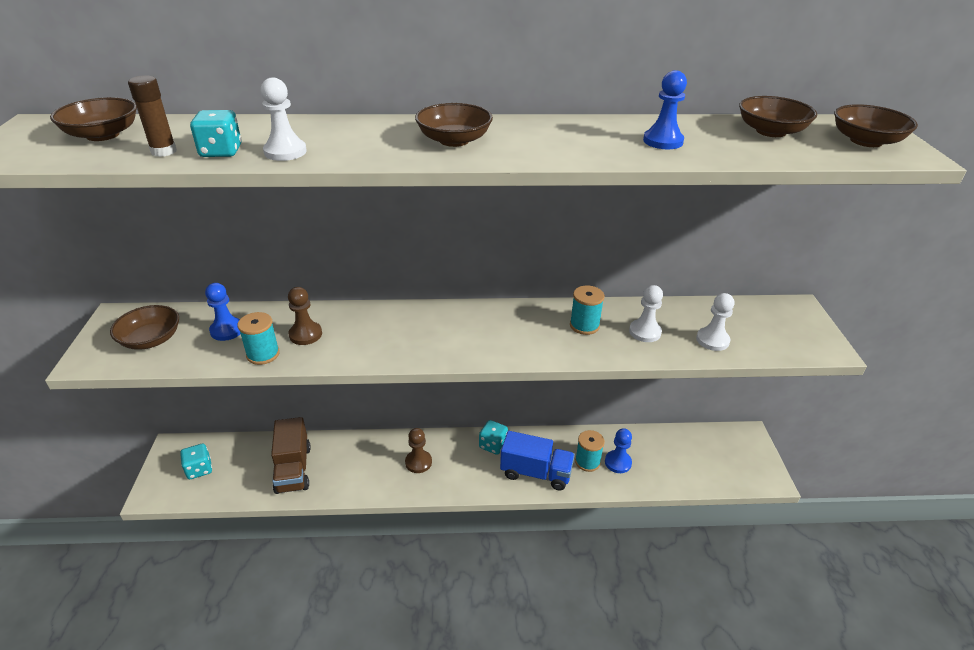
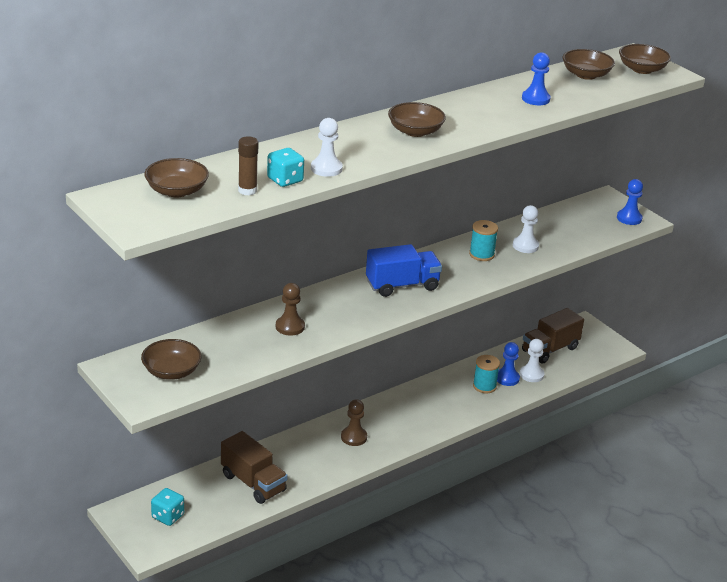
camera: 35 degrees left, 5 degrees down
blue pawn [205,283,240,341] -> blue pawn moved to [617,179,643,225]
turquoise spool [238,312,280,365] -> none
turquoise dice [479,420,508,455] -> none
blue truck [500,431,575,491] -> blue truck moved to [366,244,442,297]
white pawn [696,293,734,351] -> white pawn moved to [520,339,545,382]
none -> brown truck [522,308,584,364]

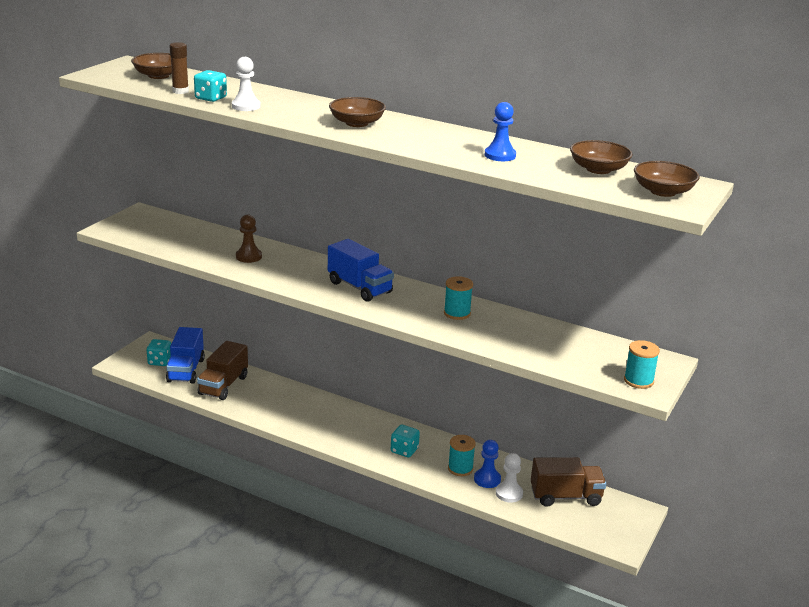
camera: 65 degrees right, 5 degrees down
brown bowl [141,339,201,380] -> none
brown pawn [341,399,367,446] -> none
white pawn [513,205,539,253] -> none
brown truck [522,308,584,364] -> brown truck turned 150 degrees clockwise [531,457,606,507]
blue pawn [617,179,643,225] -> turquoise spool [624,340,660,389]
none -> blue truck [166,327,205,384]
none -> turquoise dice [391,425,420,457]

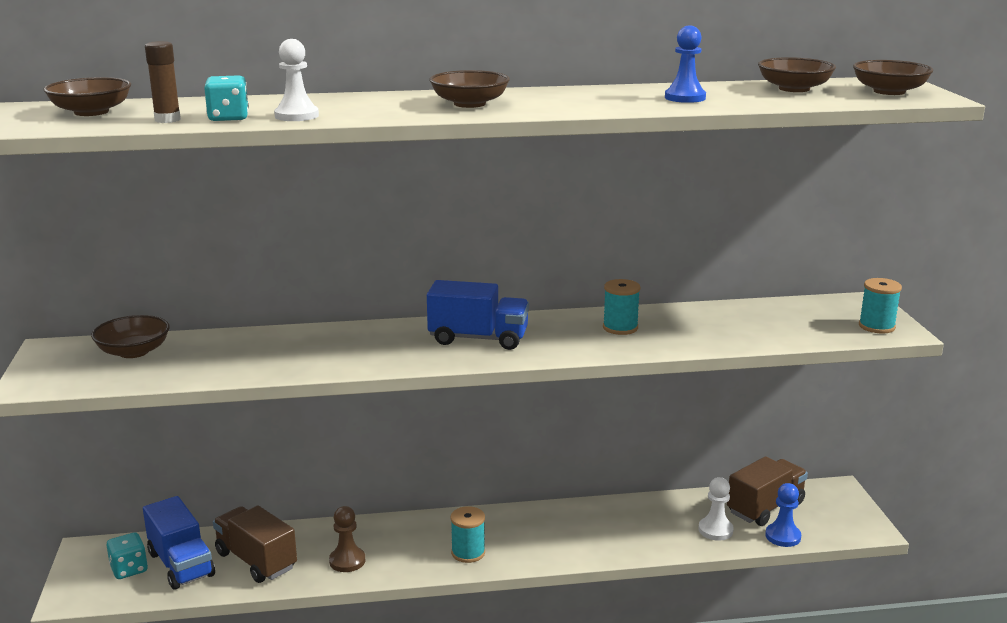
camera: 35 degrees left, 5 degrees down
brown truck [197,341,248,400] -> brown truck turned 150 degrees clockwise [213,506,297,583]
brown pawn [236,214,262,263] -> brown pawn moved to [329,506,365,572]
turquoise dice [391,425,420,457] -> none
turquoise spool [448,435,476,476] -> turquoise spool moved to [451,506,485,563]
blue pawn [474,440,501,488] -> blue pawn moved to [765,483,801,547]
none -> brown bowl [91,315,170,358]

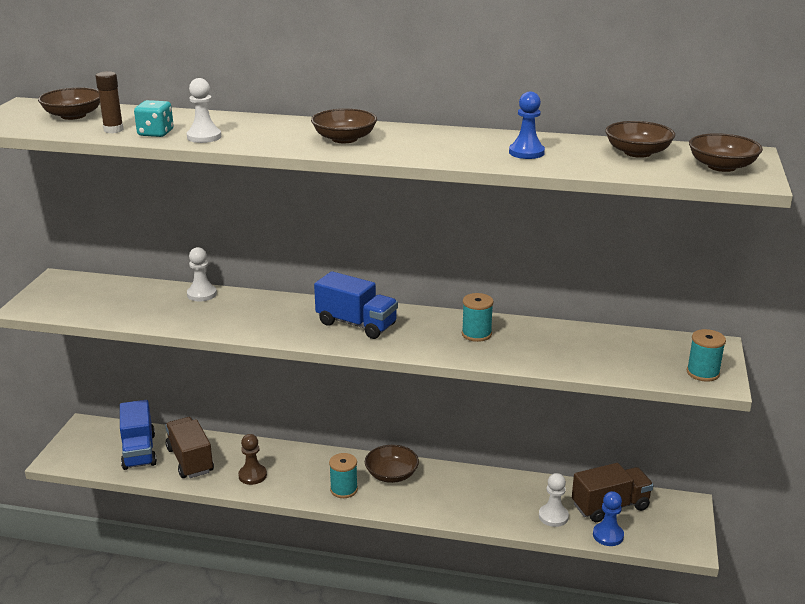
camera: 20 degrees right, 5 degrees up
brown bowl [91,315,170,358] -> brown bowl moved to [365,445,419,483]
turquoise dice [106,532,148,579] -> none
none -> white pawn [187,247,217,302]

